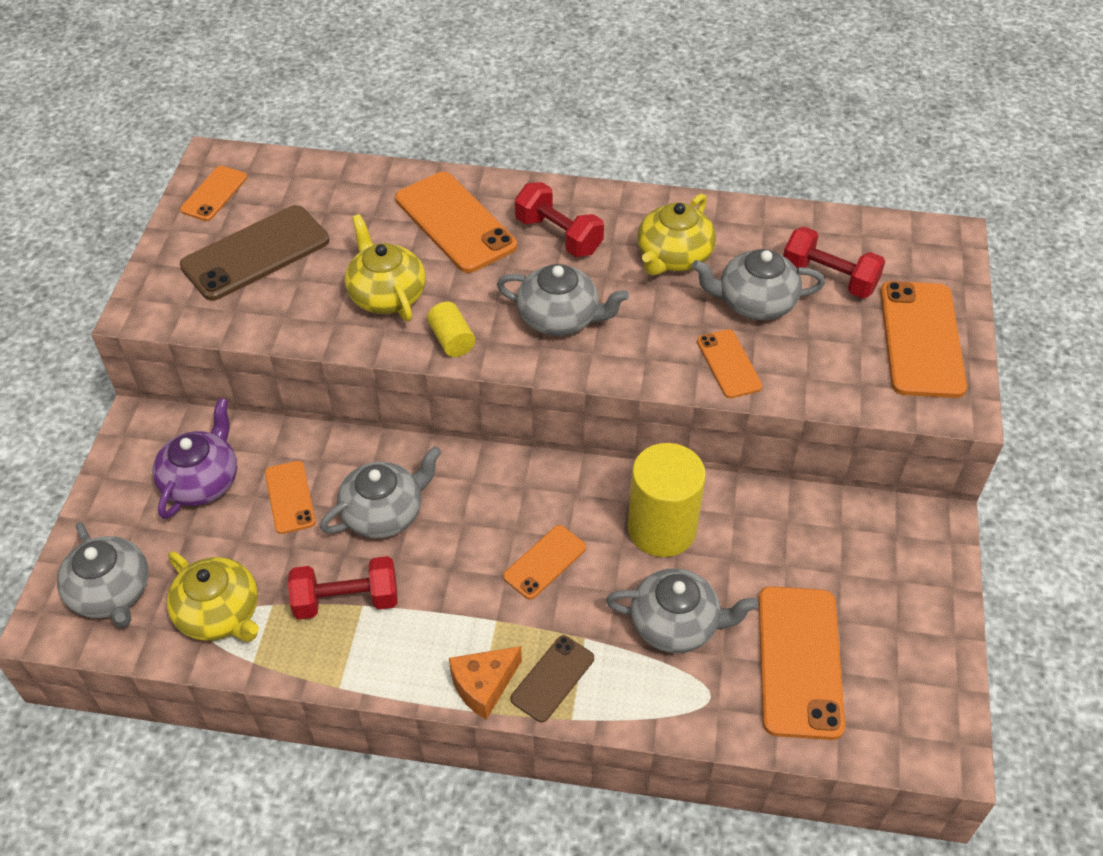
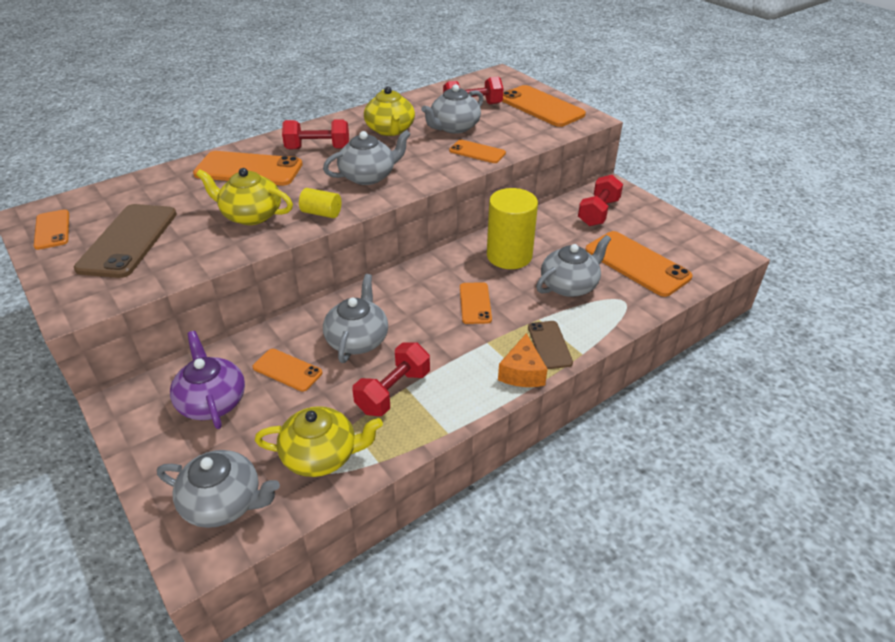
camera: 45 degrees left, 10 degrees down
none -> red dumbbell [578,175,623,226]

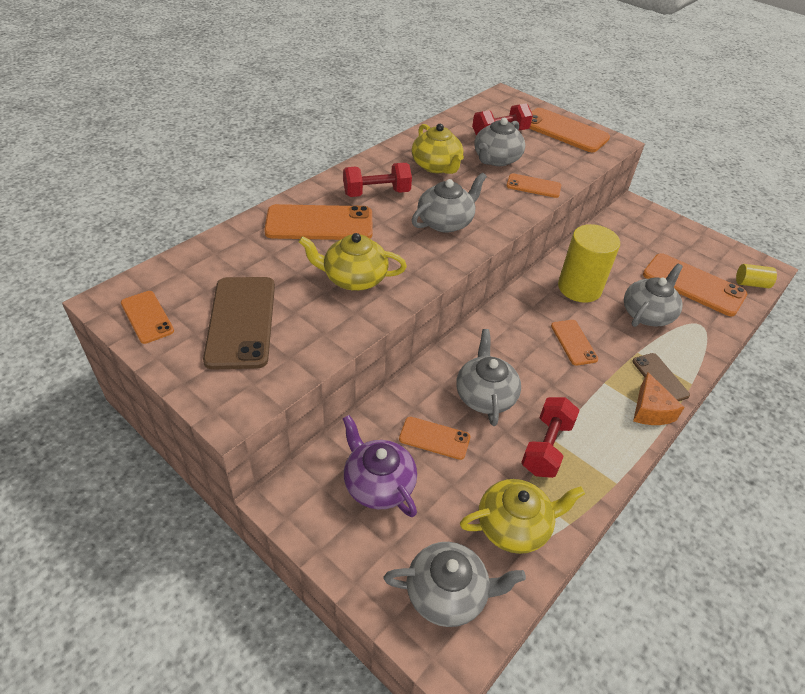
camera: 15 degrees left, 5 degrees up
yellow cylinder [299,188,341,218] -> yellow cylinder moved to [736,264,777,288]
red dumbbell [578,175,623,226] -> none

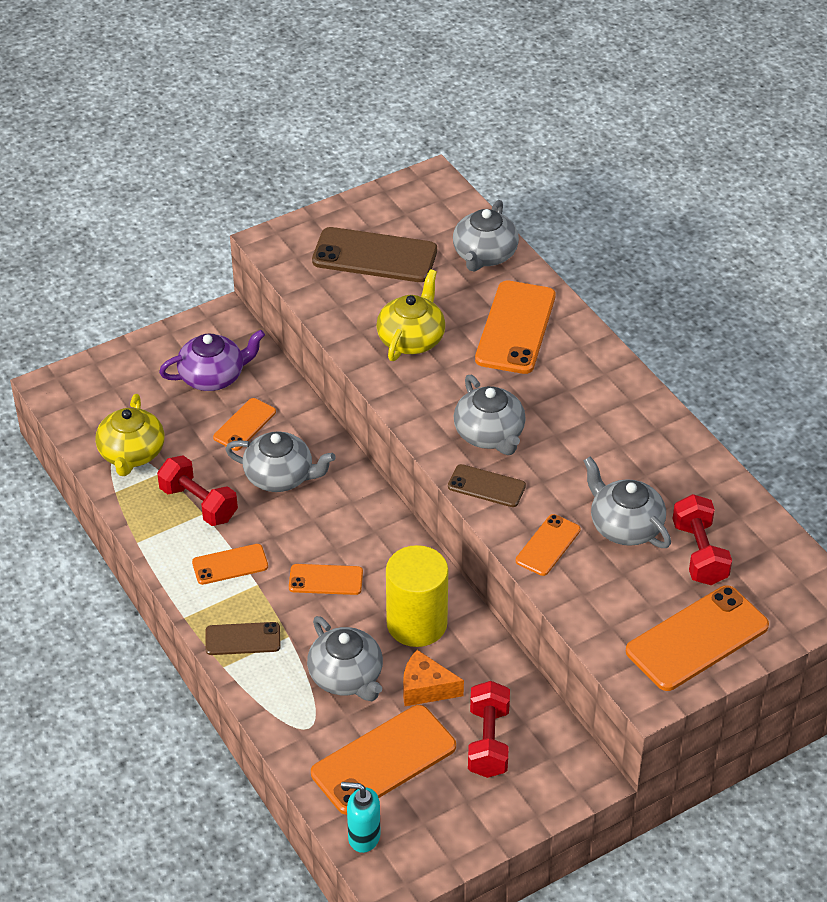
camera: 110 degrees right, 0 degrees up
orange phone [121,291,174,344] -> orange phone moved to [192,544,268,585]
red dumbbell [343,163,412,197] -> red dumbbell moved to [468,681,510,778]
grey teapot [383,542,526,627] -> grey teapot moved to [453,200,519,272]
yellow teapot [412,124,464,174] -> none
orange cheese [633,372,685,425] -> orange cheese moved to [403,650,464,706]
yellow cylinder [736,264,777,288] -> turquoise soap dispenser [341,782,381,853]
none -> brown phone [448,464,526,507]

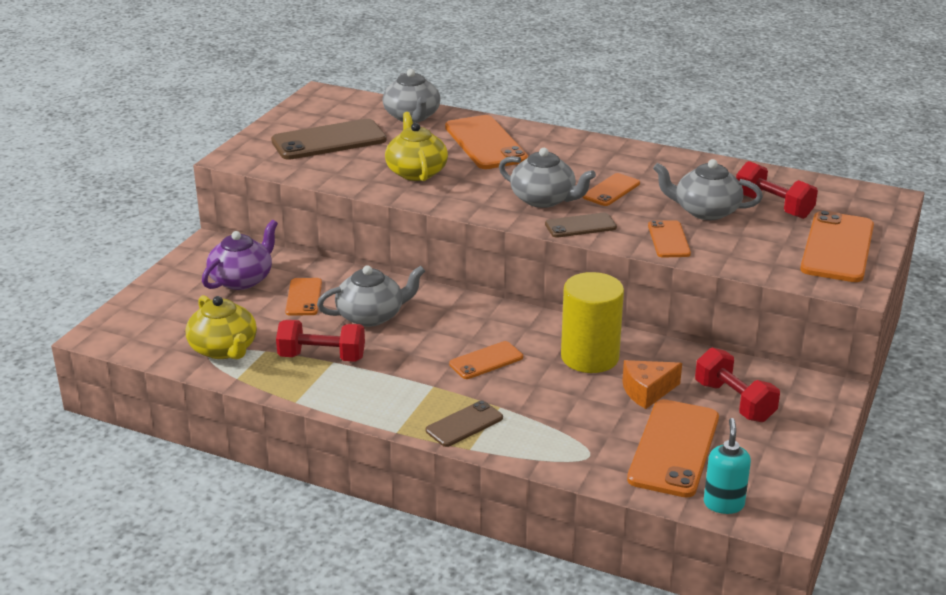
camera: 35 degrees left, 15 degrees down
orange phone [192,544,268,585] -> orange phone moved to [582,173,640,206]
grey teapot [307,616,383,701] -> none
turquoise soap dispenser [341,782,381,853] -> turquoise soap dispenser turned 120 degrees clockwise [704,418,751,514]

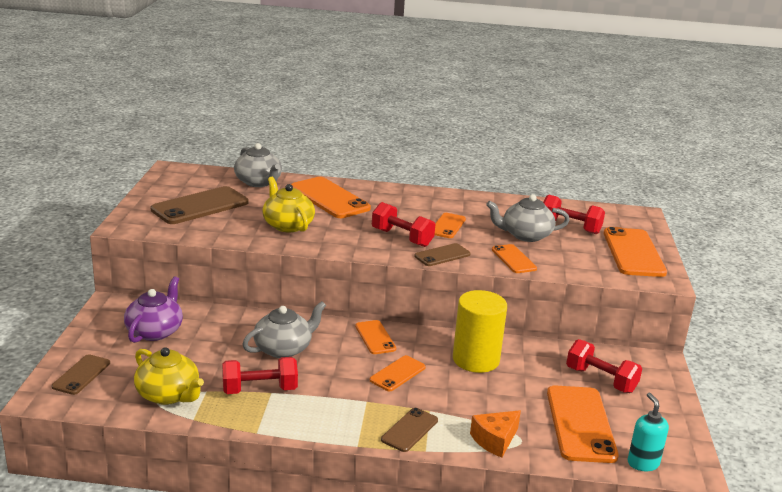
camera: 20 degrees left, 5 degrees down
orange phone [285,278,322,316] -> orange phone moved to [355,320,396,354]
grey teapot [499,148,596,208] -> red dumbbell [372,202,435,247]
orange cheese [622,360,682,409] -> orange cheese moved to [470,410,521,457]
none -> brown phone [51,354,110,395]

